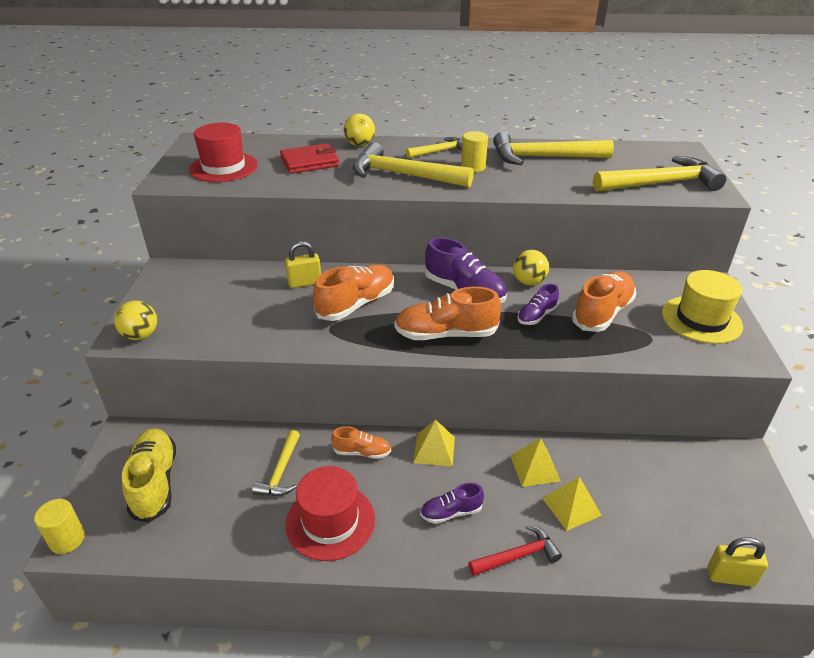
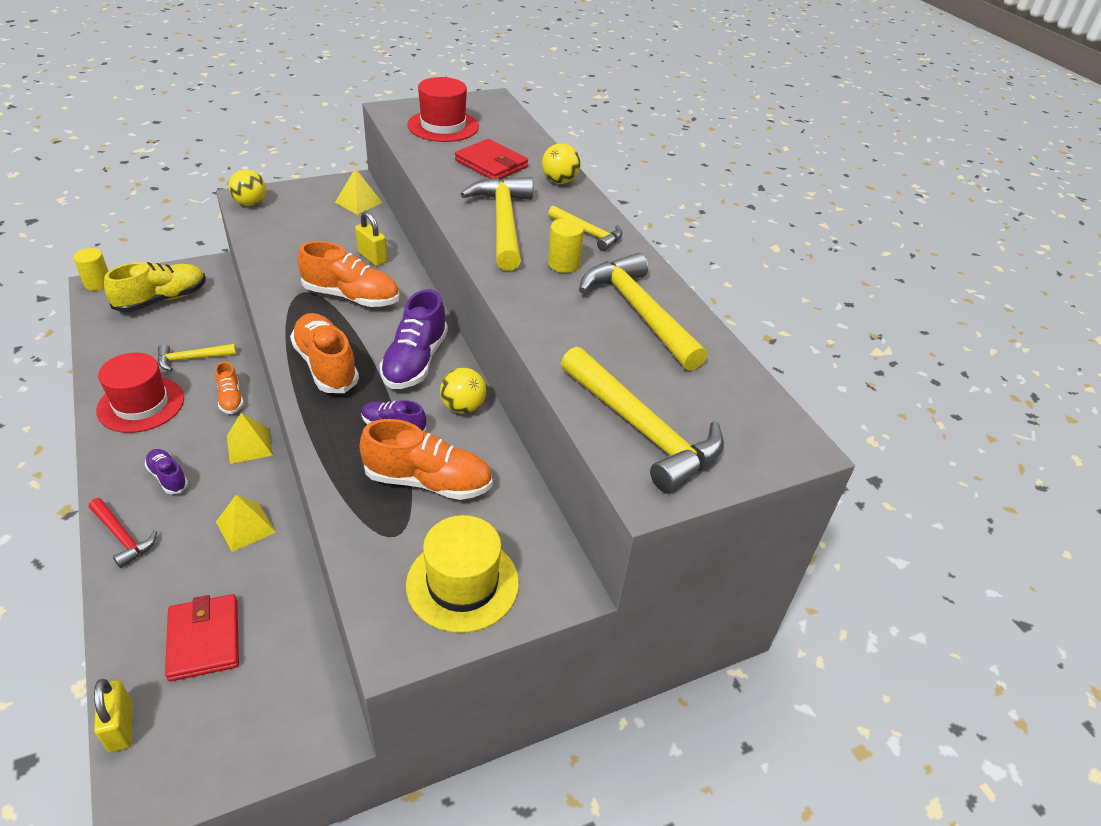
camera: 60 degrees right, 5 degrees up
yellow pyramid [542,477,602,531] -> yellow pyramid moved to [335,168,382,215]
none -> red wallet [165,594,239,682]

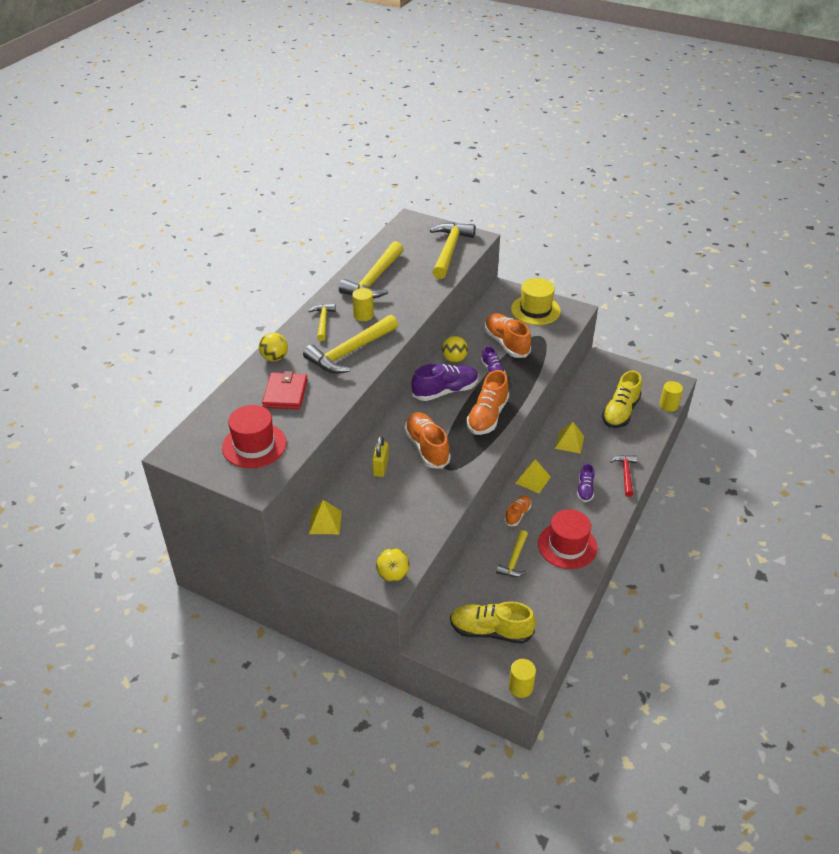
camera: 125 degrees left, 0 degrees up
yellow padlock [94,679,133,752] -> yellow cylinder [660,381,683,412]
yellow hammer [158,344,236,371] -> yellow hammer turned 75 degrees clockwise [496,530,528,577]
red wallet [165,594,239,682] -> yellow shoe [602,370,642,428]

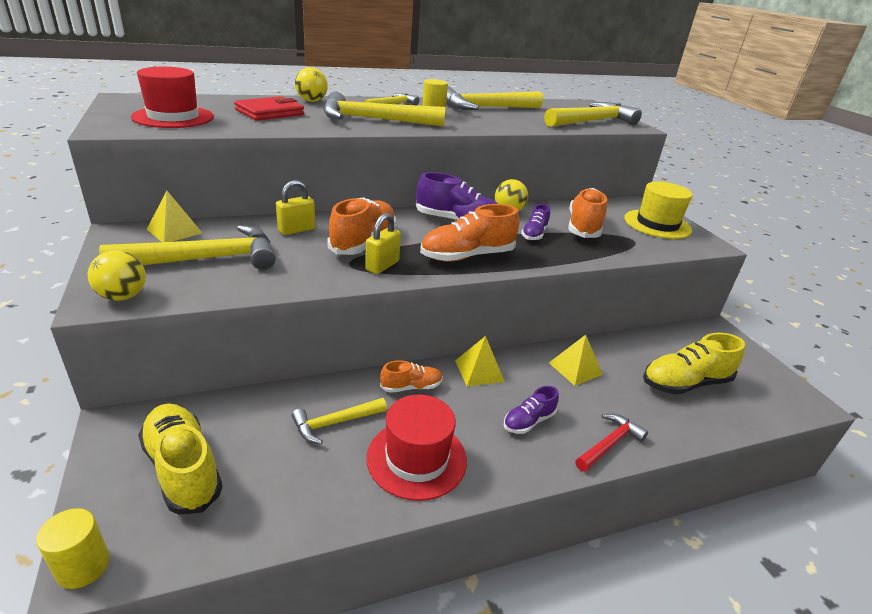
camera: 40 degrees right, 10 degrees down
yellow cylinder [660,381,683,412] -> none
none -> yellow hammer [99,225,276,270]
none -> yellow padlock [365,213,401,274]

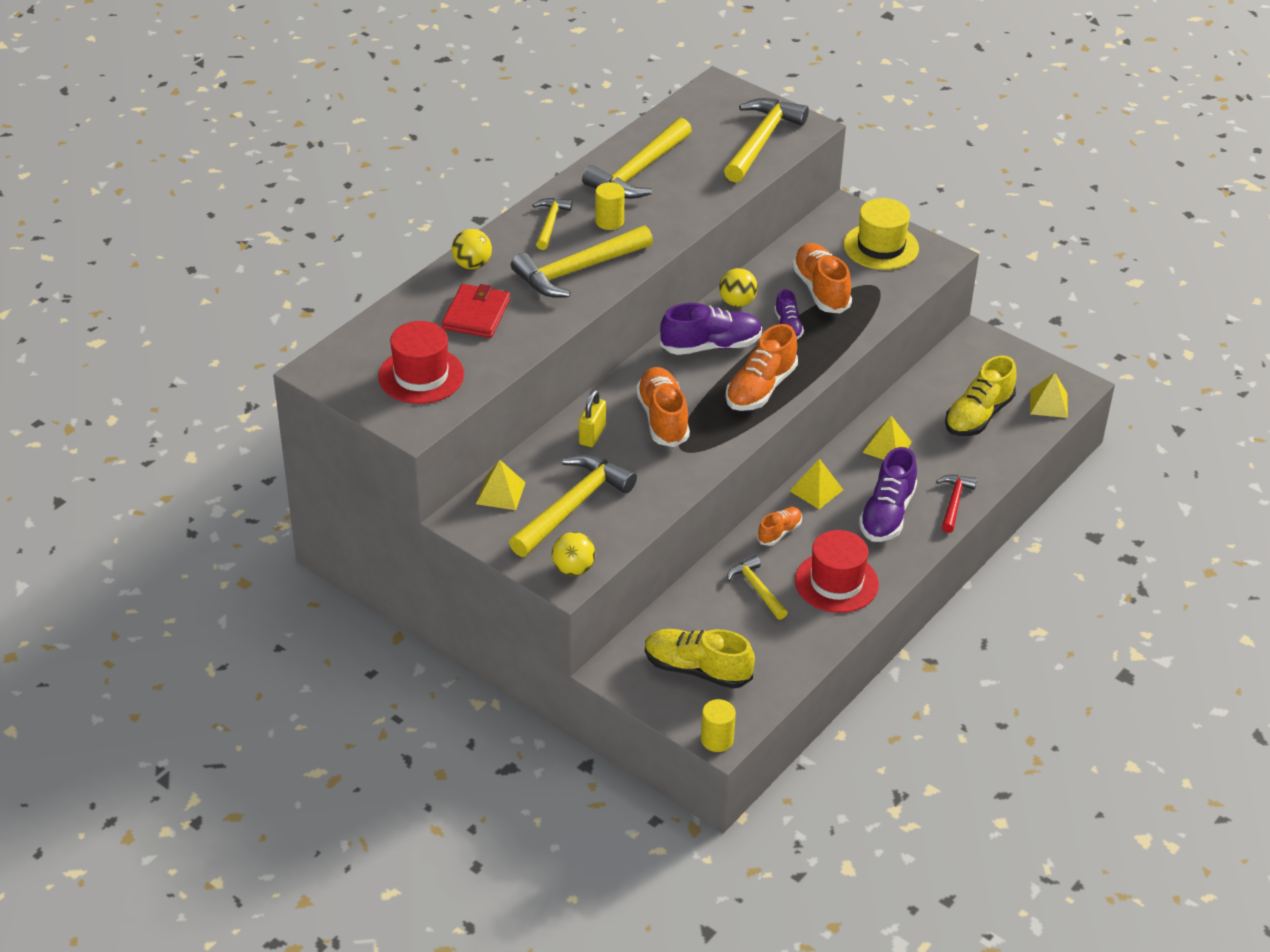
camera: 30 degrees left, 10 degrees up
yellow hammer [292,398,387,444] -> yellow hammer turned 120 degrees clockwise [727,556,788,620]
yellow padlock [365,213,401,274] -> none
purple shoe [504,386,559,434] -> purple shoe [859,447,917,542], size x1.79
none -> yellow pyramid [1030,373,1068,418]

